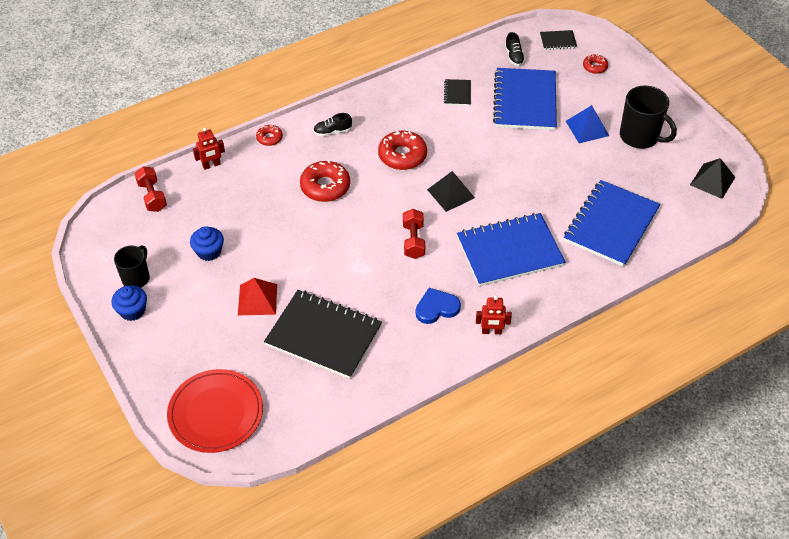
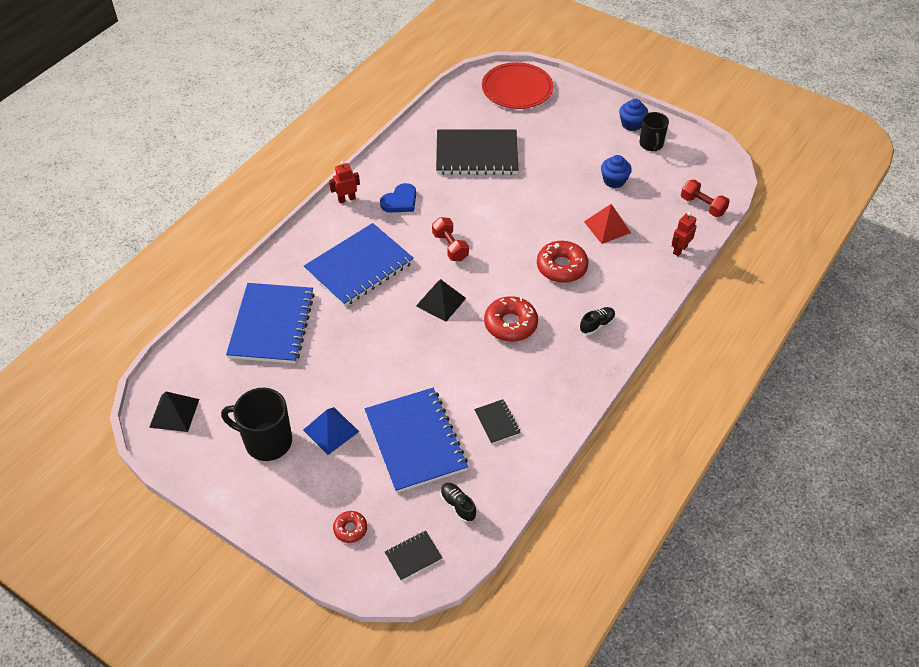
camera: 155 degrees right, 0 degrees up
red pyramid [238,278,277,315] -> red pyramid moved to [584,204,631,244]
red donut [256,125,283,146] -> none

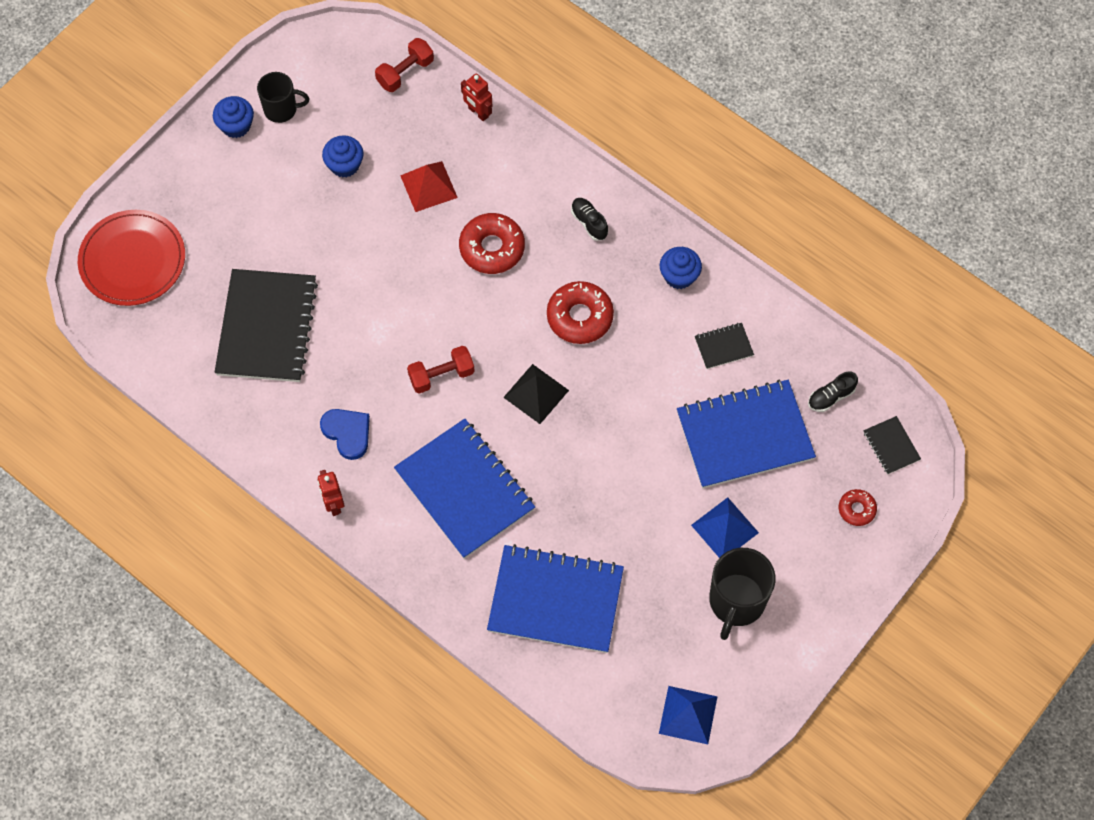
camera: 85 degrees left, 15 degrees up
black pyramid [149,392,199,432] -> blue pyramid [659,686,718,744]
none -> blue cupcake [660,247,702,289]

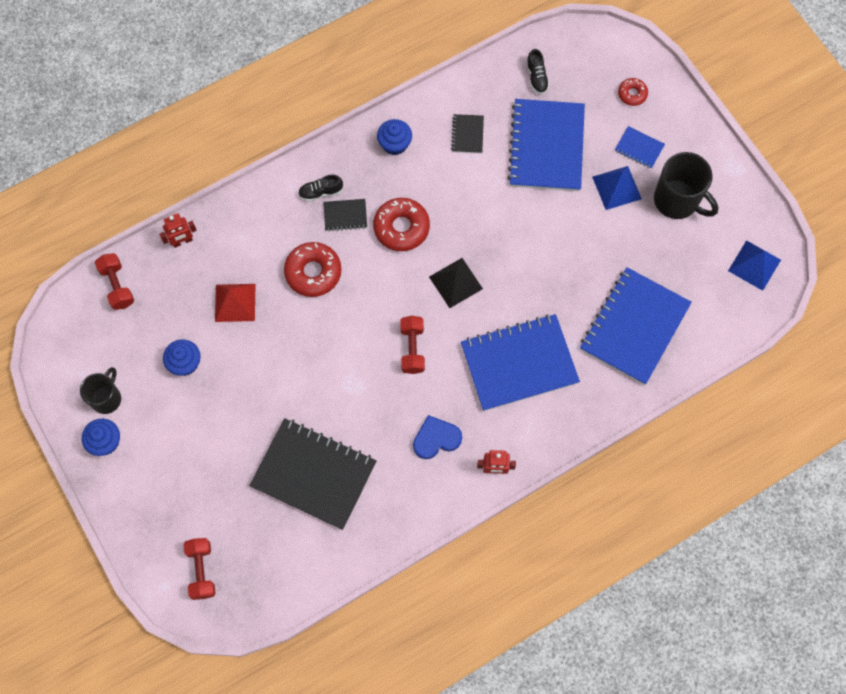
camera: 70 degrees left, 5 degrees up
red plate [78,210,185,306] -> red dumbbell [184,538,216,600]
black notebook [863,416,921,475] -> black notebook moved to [323,199,367,231]
none -> blue notebook [615,126,665,169]

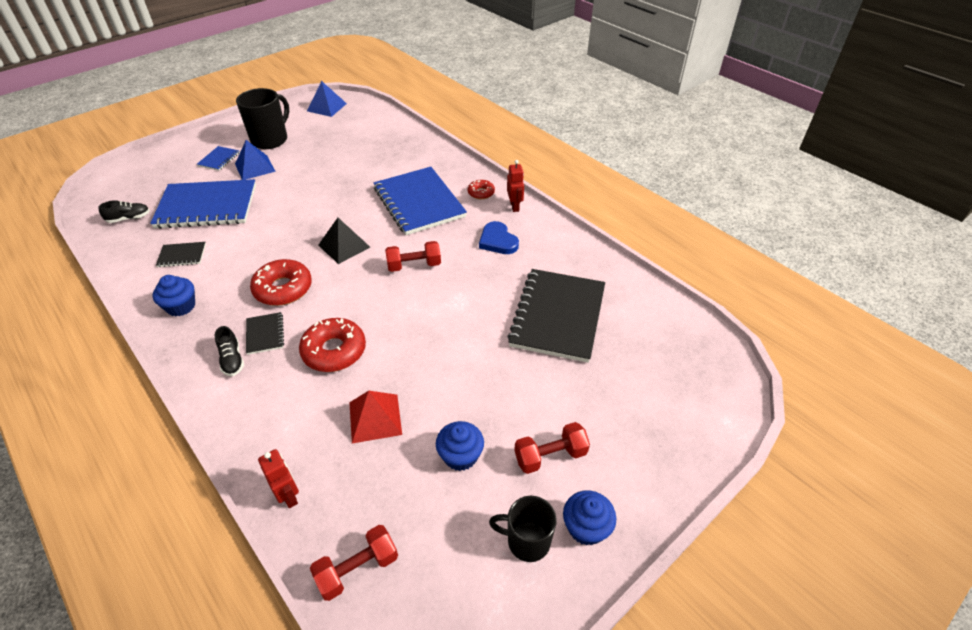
camera: 100 degrees left, 25 degrees down
red dumbbell [184,538,216,600] -> red dumbbell moved to [514,422,590,474]
blue notebook [580,267,692,385] -> none
red donut [618,78,648,106] -> red donut moved to [468,180,495,199]

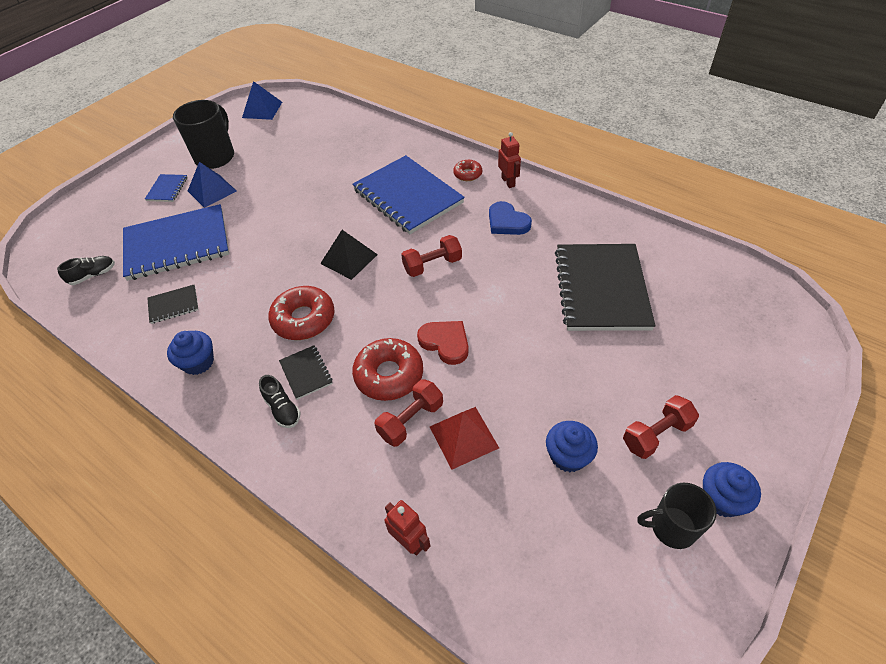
camera: 10 degrees left, 5 degrees up
red dumbbell [310,525,398,601] -> red dumbbell moved to [374,379,443,447]
none -> red heart [417,321,469,365]

